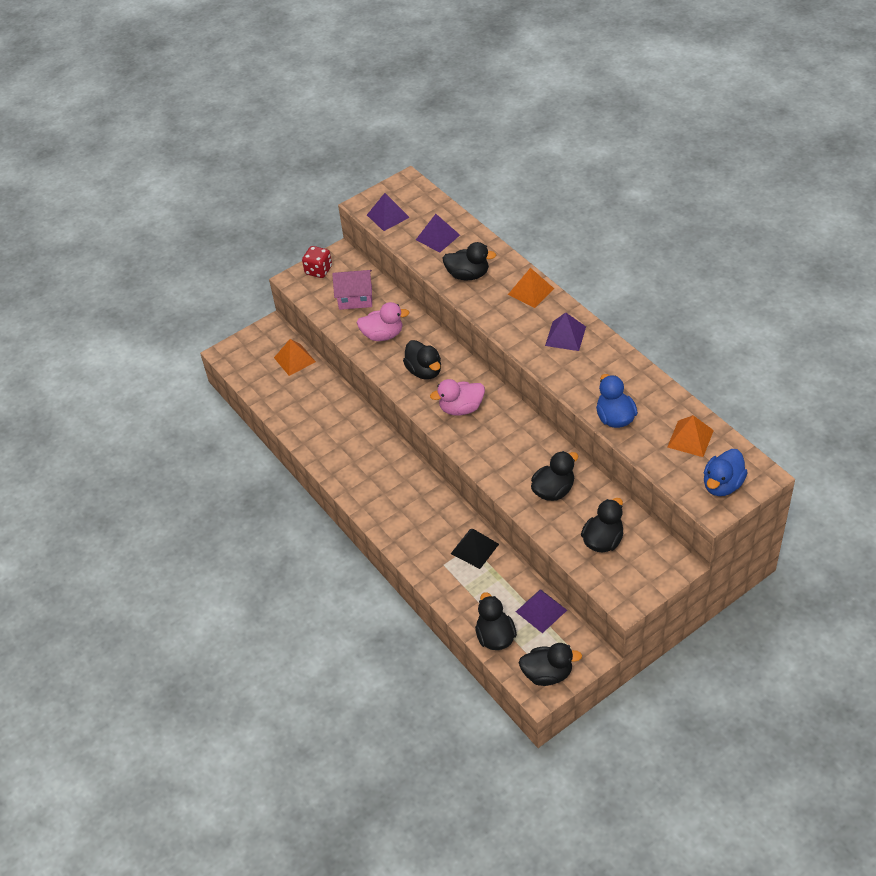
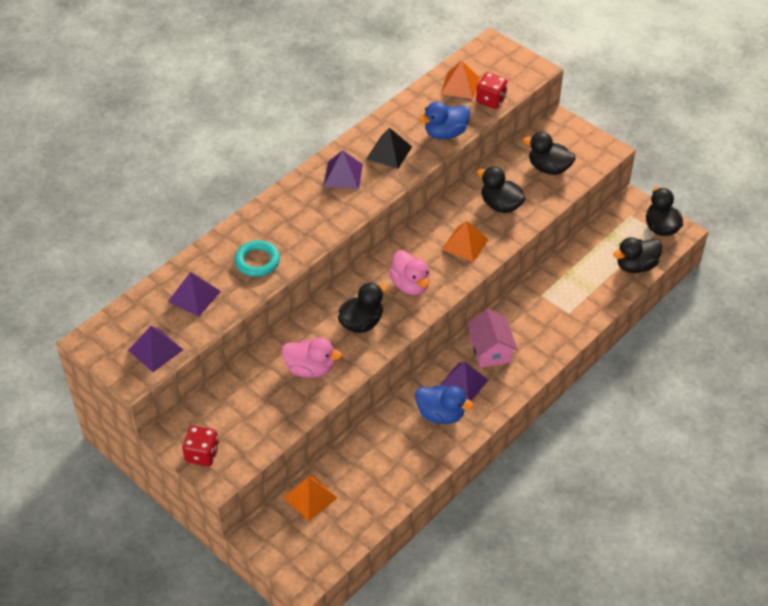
camera: 105 degrees left, 0 degrees up
pink house [332,270,372,310] -> pink house moved to [467,309,517,368]
pink duck [357,302,410,341] -> pink duck turned 120 degrees clockwise [281,337,342,378]
black duck [442,242,496,280] -> turquoise ring [235,240,280,277]
black pyramid [451,529,499,569] -> black pyramid moved to [366,128,412,169]
orange pyramid [508,268,554,308] -> orange pyramid moved to [442,221,489,262]
purple pyramid [516,589,567,633] -> purple pyramid moved to [439,362,488,401]
blue duck [704,449,748,496] -> blue duck moved to [415,386,474,424]
none -> red dice [476,73,508,109]

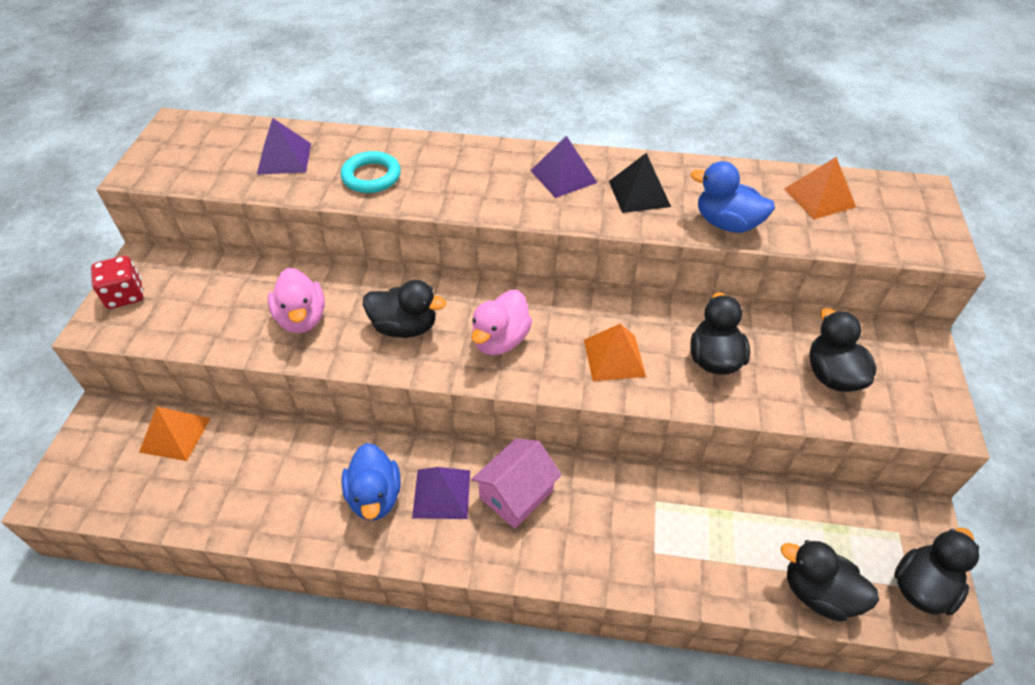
camera: 55 degrees right, 0 degrees up
purple pyramid [128,326,183,372] -> none
red dice [476,73,508,109] -> none

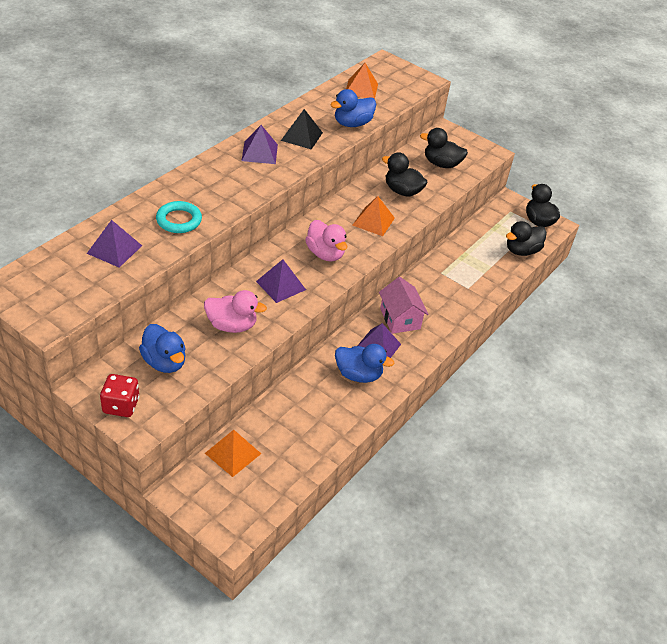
camera: 65 degrees left, 5 degrees down
black duck [363,280,446,338] -> purple pyramid [256,259,306,303]
none -> blue duck [139,324,186,373]

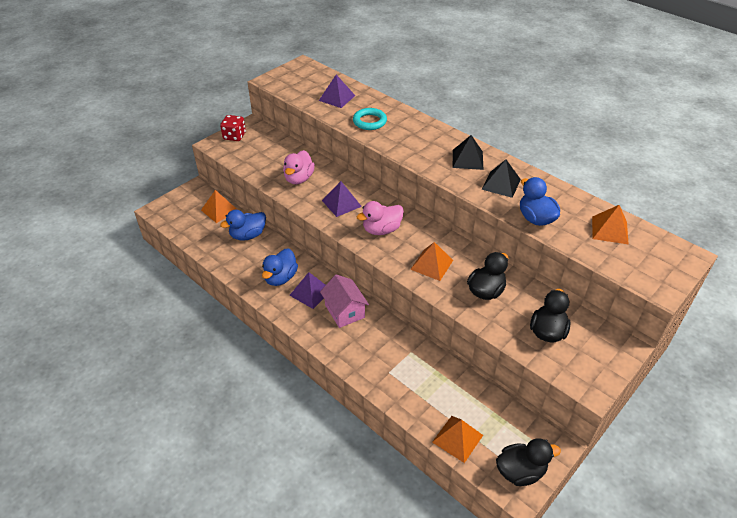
camera: 100 degrees right, 0 degrees up
blue duck [139,324,186,373] -> blue duck moved to [220,210,266,241]
purple pyramid [242,125,278,164] -> black pyramid [453,135,483,170]
pink house [379,277,429,334] -> pink house turned 75 degrees clockwise [320,274,369,328]
black duck [506,221,547,256] -> orange pyramid [432,416,483,463]

